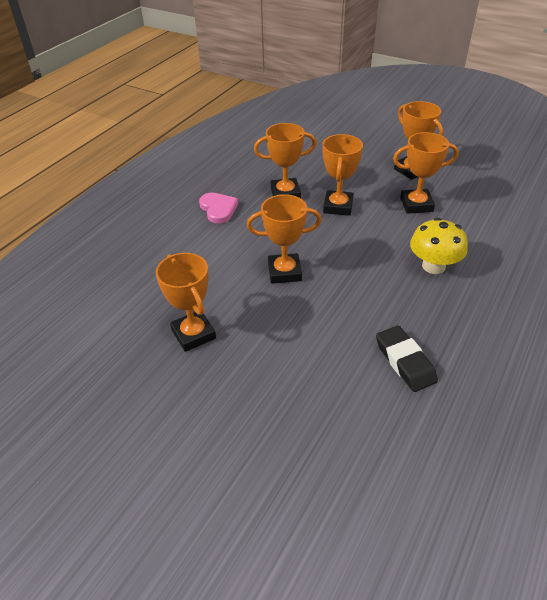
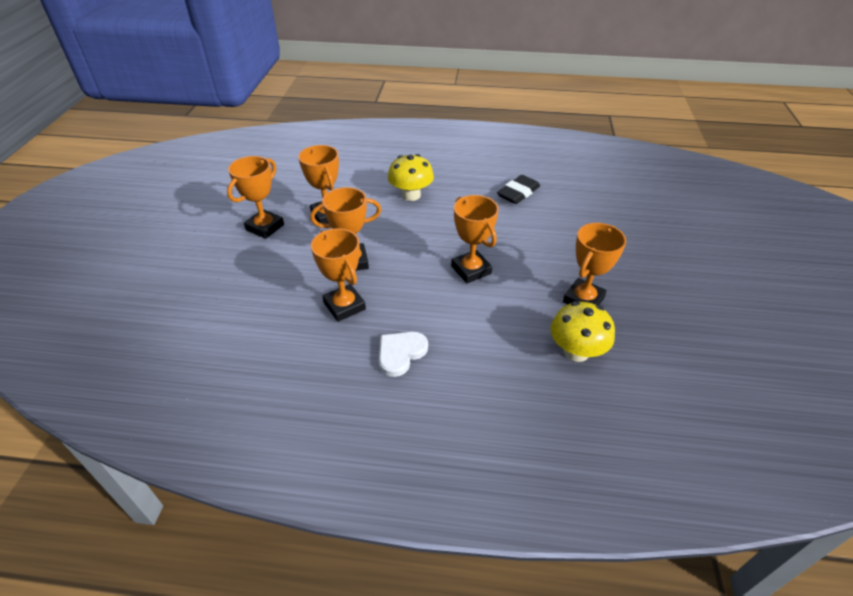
camera: 115 degrees left, 0 degrees up
pink heart [199,193,239,223] -> white heart [379,332,428,377]
none -> yellow mushroom [550,301,615,362]

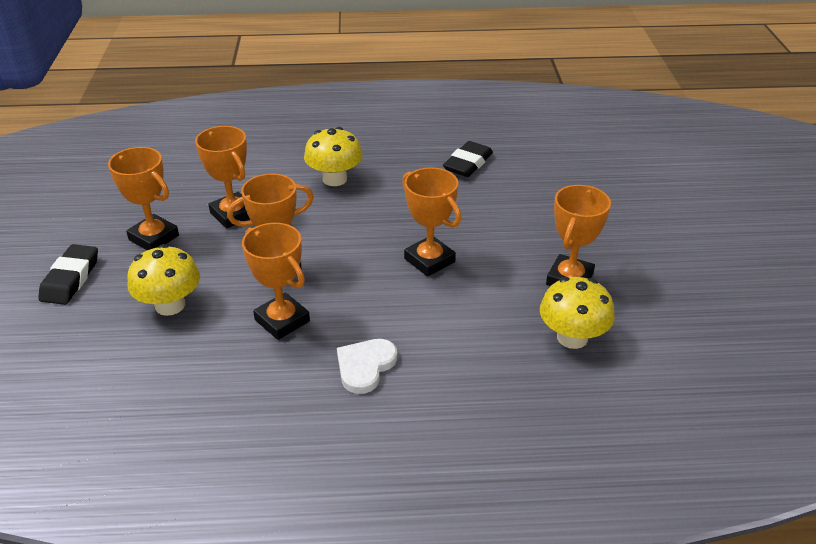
camera: 10 degrees left, 5 degrees down
orange trophy [227,156,284,239] -> orange trophy turned 75 degrees counterclockwise [108,147,179,250]
none -> black eraser [38,244,98,305]
none -> yellow mushroom [128,244,200,316]

